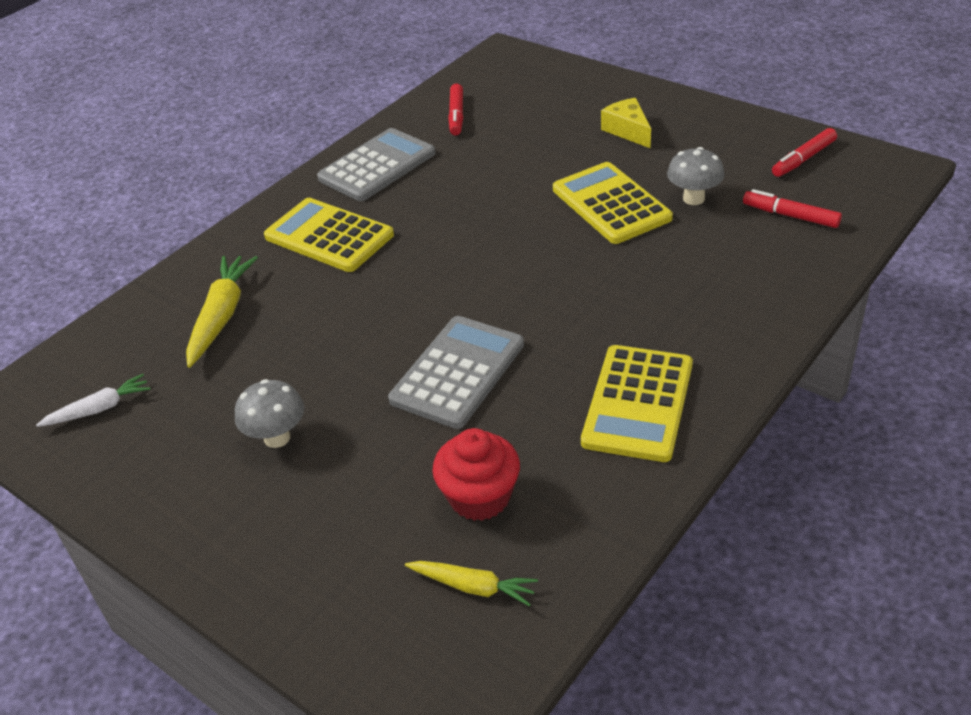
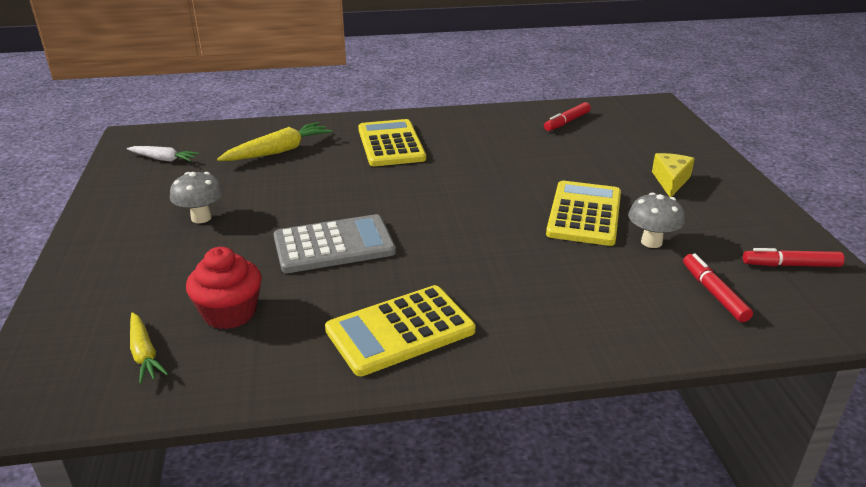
camera: 40 degrees right, 10 degrees down
grey calculator [317,128,436,201] -> none

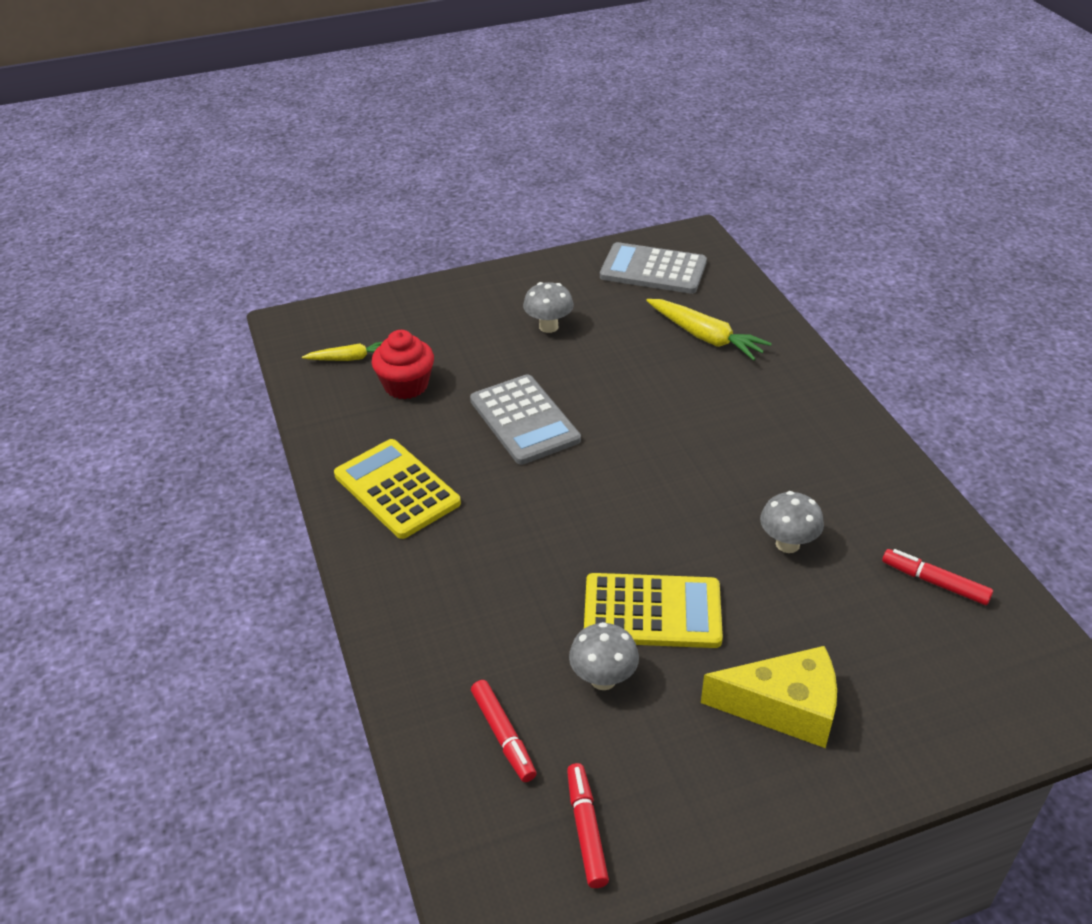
camera: 80 degrees right, 10 degrees up
white carrot [127,146,199,162] -> grey calculator [600,242,707,294]
yellow carrot [130,312,168,384] -> yellow carrot turned 150 degrees counterclockwise [302,342,382,361]
yellow calculator [358,119,426,166] -> none
yellow cheese [652,153,695,197] -> yellow cheese [701,646,837,748], size x1.53
red marker [683,253,753,322] -> red marker turned 90 degrees clockwise [471,680,537,782]
none -> grey mushroom [760,491,824,553]

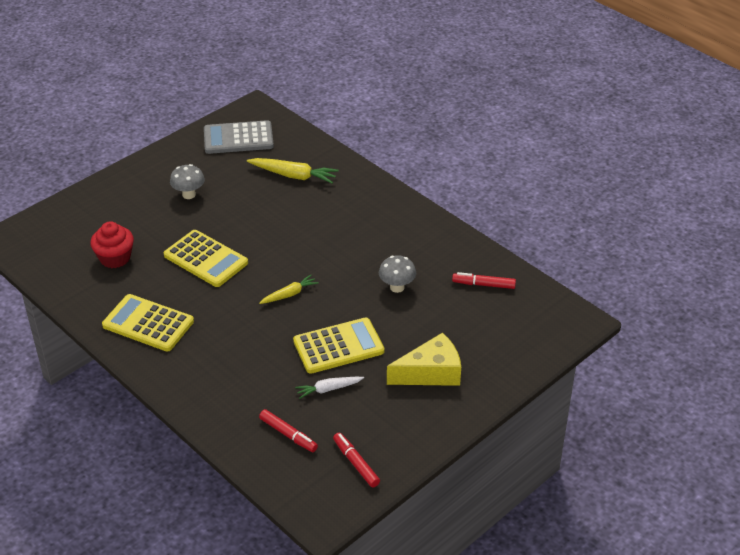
camera: 25 degrees left, 0 degrees up
yellow carrot [302,342,382,361] -> yellow carrot moved to [259,275,319,304]
grey calculator [470,374,581,465] -> yellow calculator [164,230,248,287]
grey mushroom [569,622,639,690] -> white carrot [295,377,364,399]

